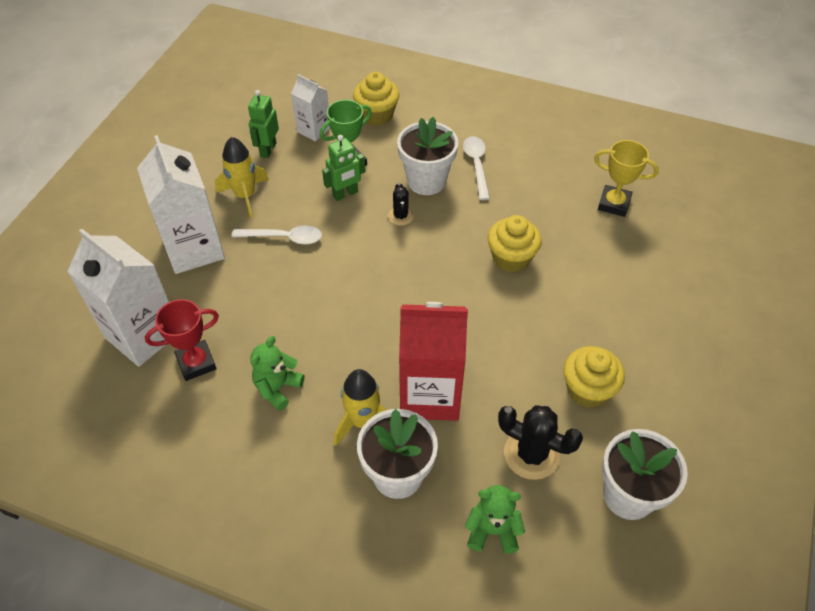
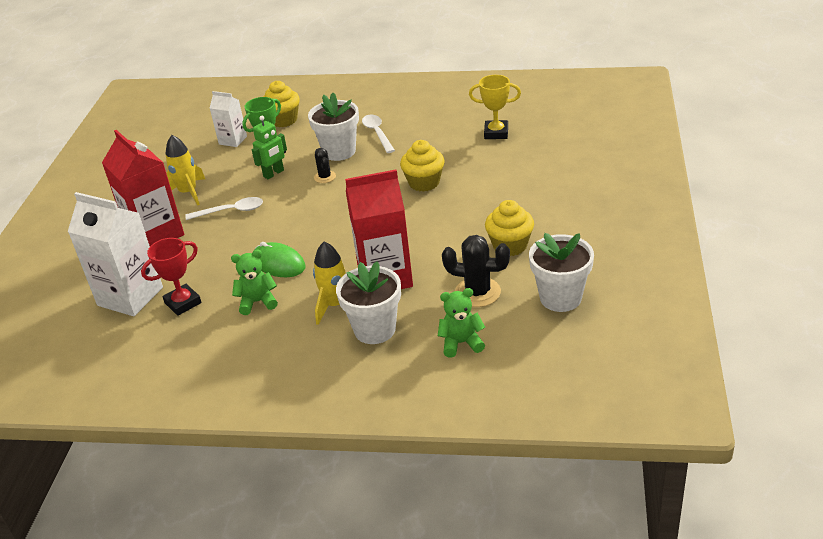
camera: 10 degrees left, 15 degrees down
white carton [137,135,225,274] -> red carton [102,130,184,246]
green robot [248,90,279,158] -> none
green teddy bear [250,336,304,411] -> green teddy bear turned 60 degrees clockwise [231,250,278,315]
none -> green mouse [255,242,306,277]

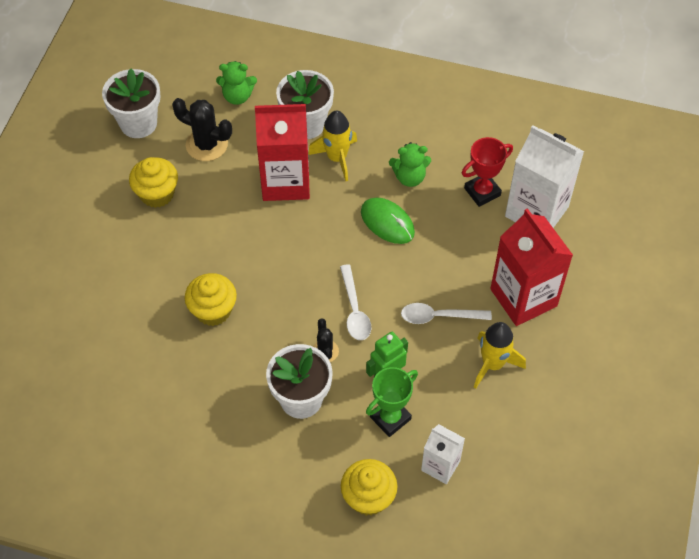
camera: 175 degrees left, 20 degrees up
white spoon [362,115,395,153] -> white spoon moved to [340,264,372,340]
yellow trophy [469,75,521,139] -> none

